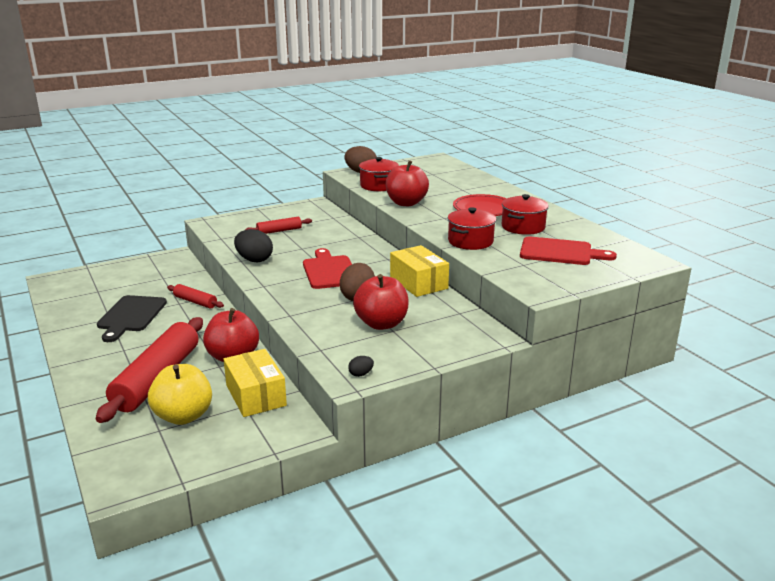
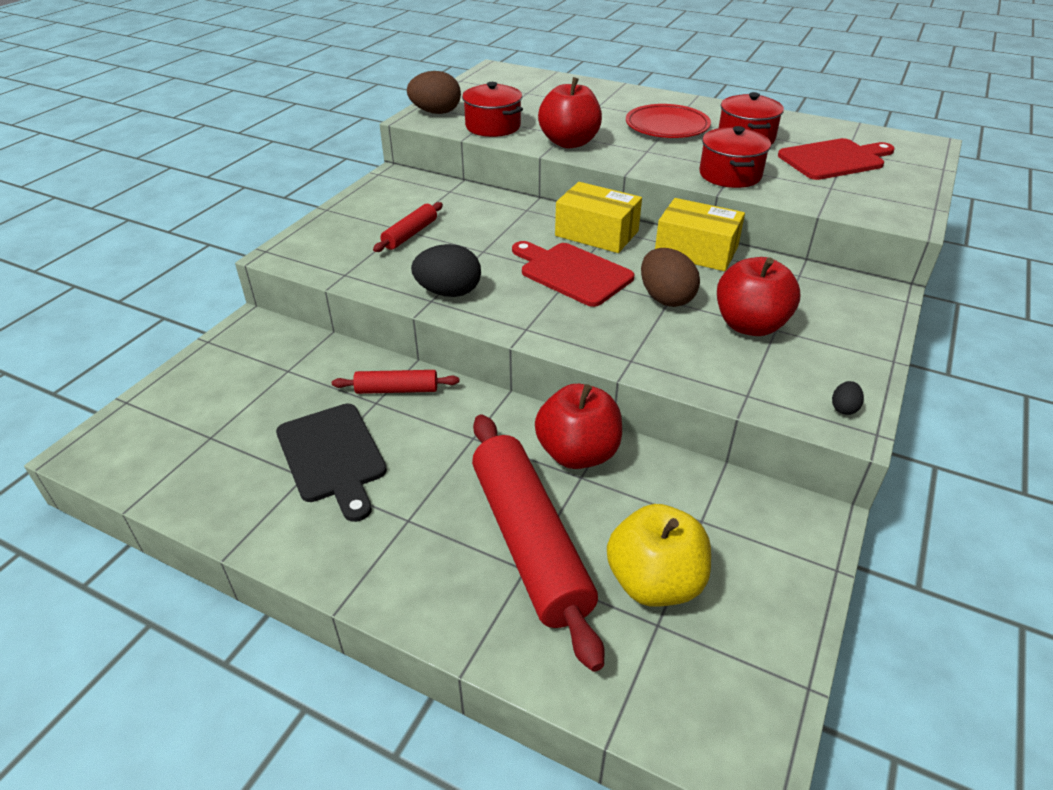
camera: 35 degrees left, 15 degrees up
yellow box [224,349,287,417] -> yellow box moved to [555,182,642,253]

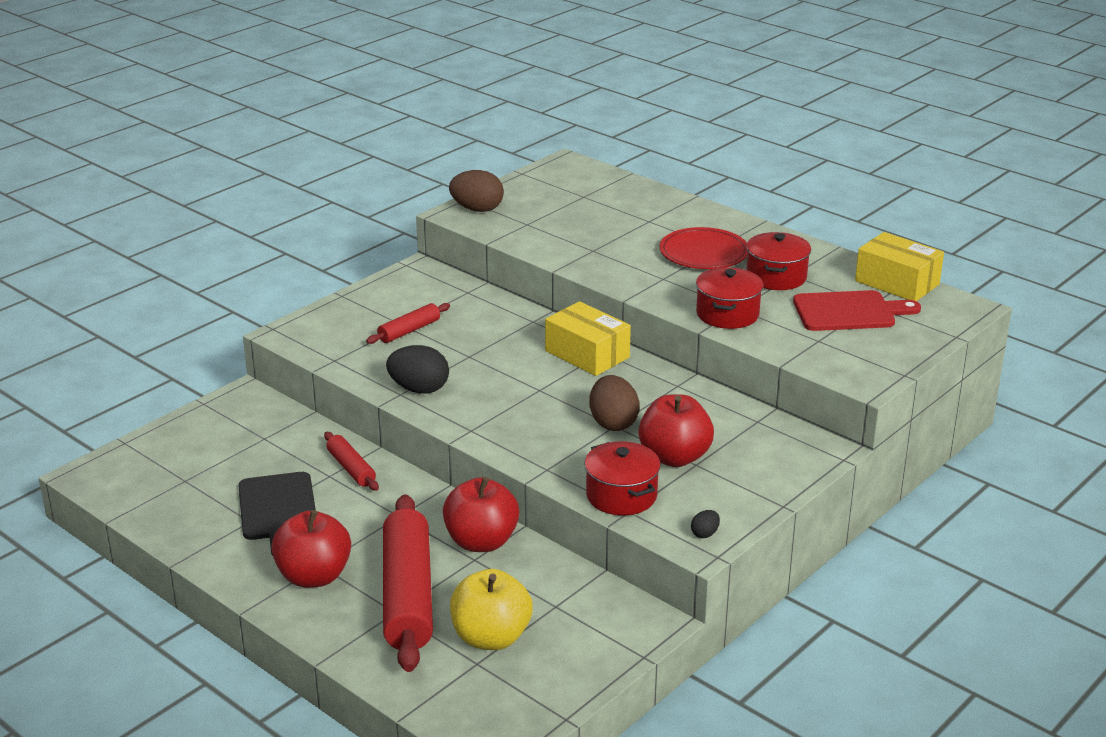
camera: 15 degrees right, 10 degrees down
red rolling pin [332,370,460,394] -> red rolling pin turned 45 degrees clockwise [324,432,379,491]
red pot [462,82,523,137] -> red pot moved to [585,441,661,515]
red cutting board [512,241,634,307] -> none
red apple [538,77,602,148] -> red apple moved to [271,510,351,588]
yellow box [655,198,745,271] -> yellow box moved to [855,232,944,301]

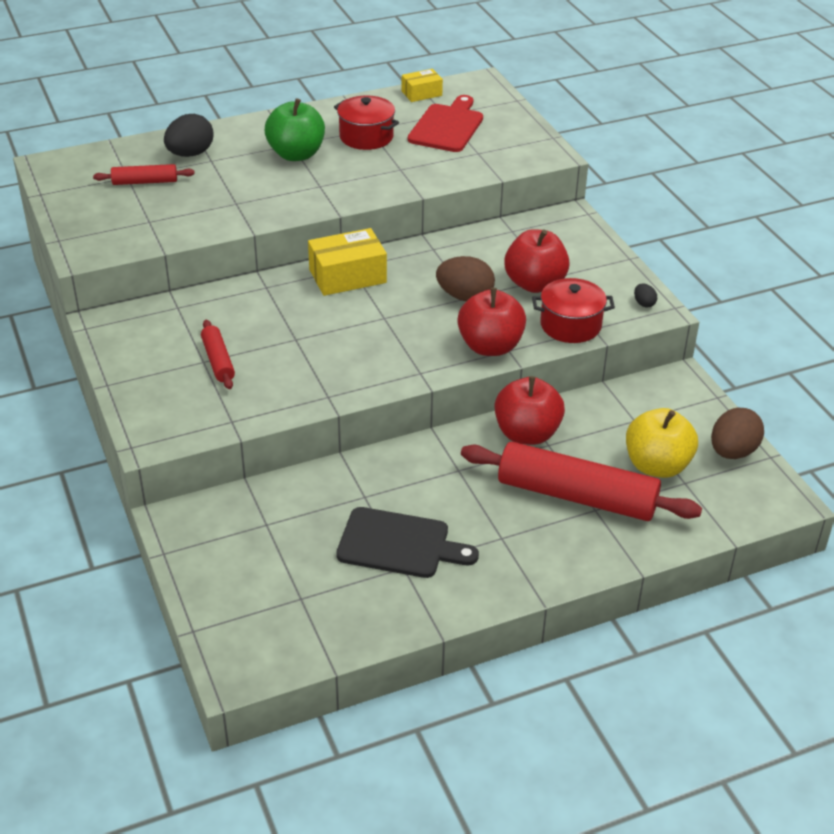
camera: 65 degrees left, 10 degrees up
red apple [271,510,351,588] -> red apple moved to [457,288,526,356]
red rolling pin [324,432,379,491] -> red rolling pin moved to [93,164,195,185]
black egg [386,345,449,394] -> black egg moved to [164,114,213,157]
brown egg [449,170,504,212] -> brown egg moved to [711,408,764,459]
red plate [660,227,748,269] -> green apple [265,98,325,161]
red pot [696,267,764,329] -> none
yellow box [855,232,944,301] -> yellow box [402,69,443,102], size x0.59

